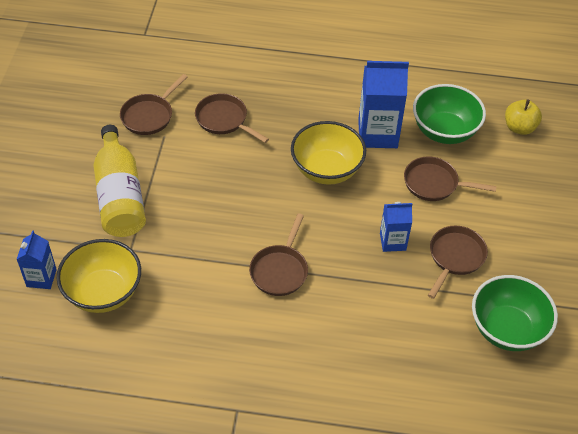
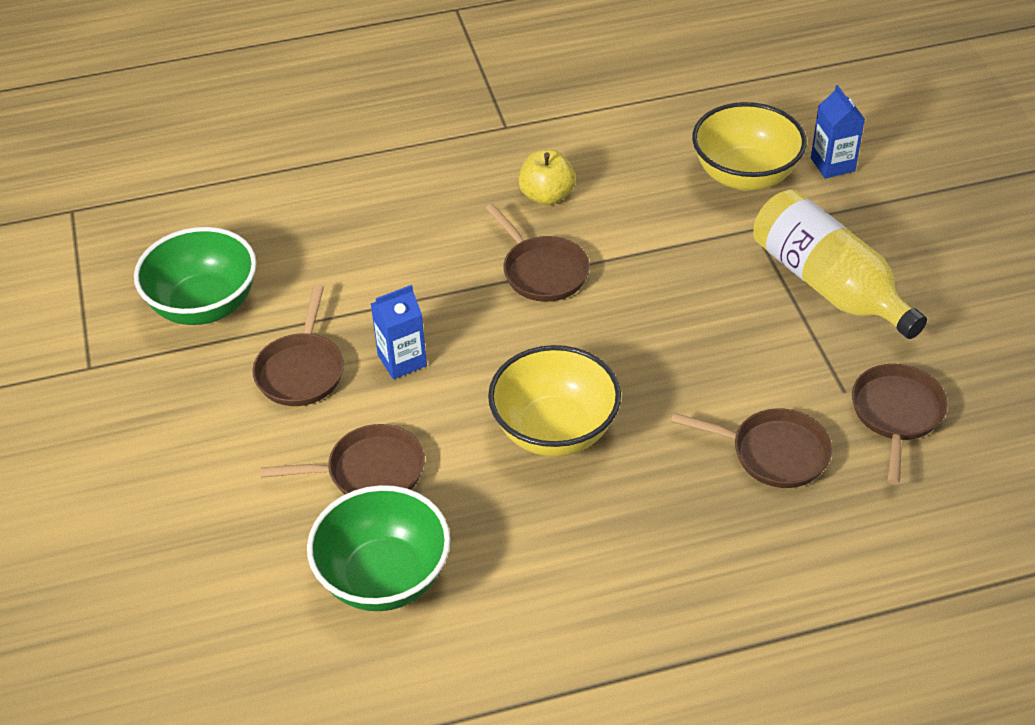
camera: 160 degrees right, 5 degrees down
brown pan [249,213,308,296] -> brown pan turned 150 degrees clockwise [485,203,590,302]
blue carton [358,61,409,148] -> none
yellow apple [505,99,542,135] -> yellow apple moved to [518,150,576,205]

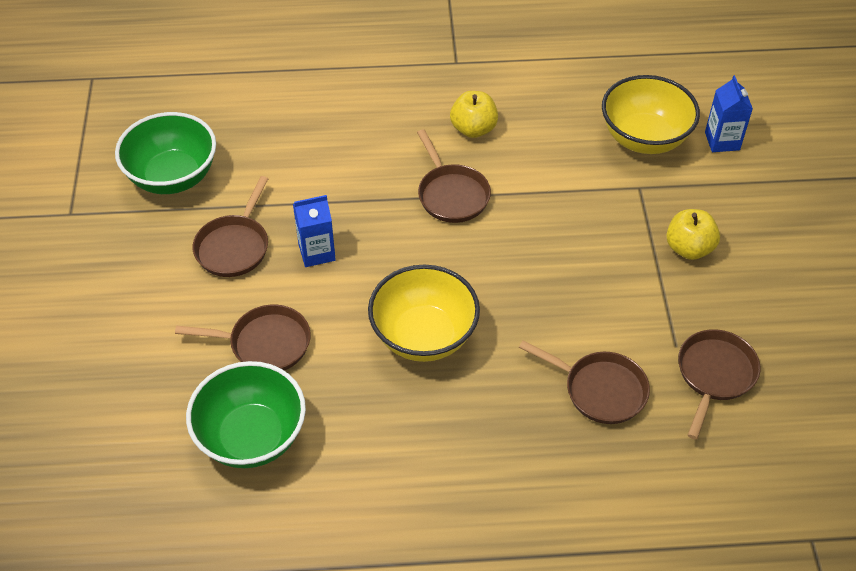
camera: 10 degrees right, 5 degrees up
yellow bottle [753,189,927,339] -> yellow apple [666,209,720,260]

